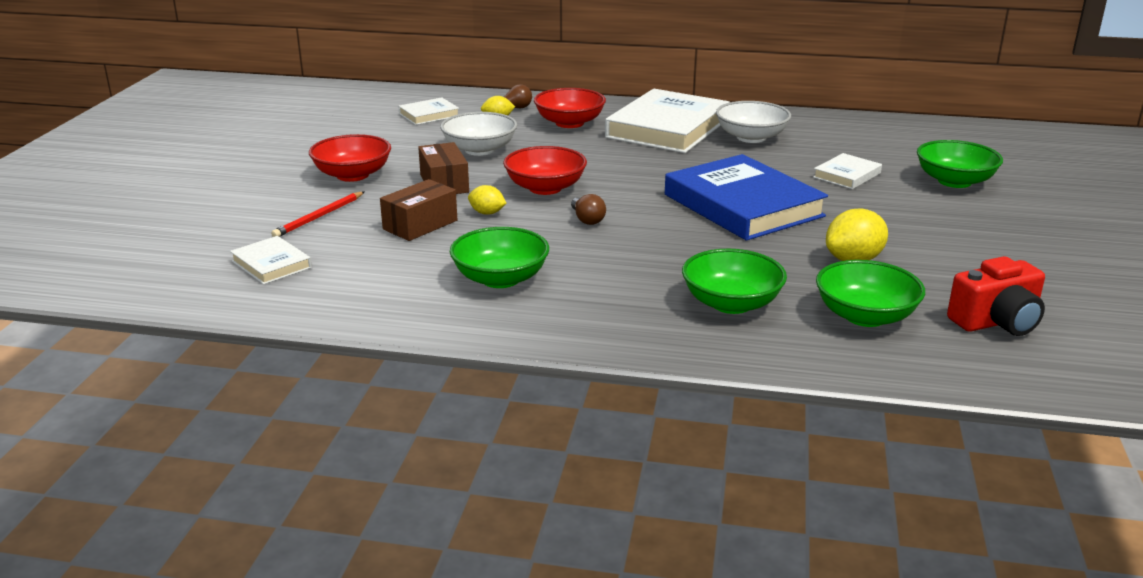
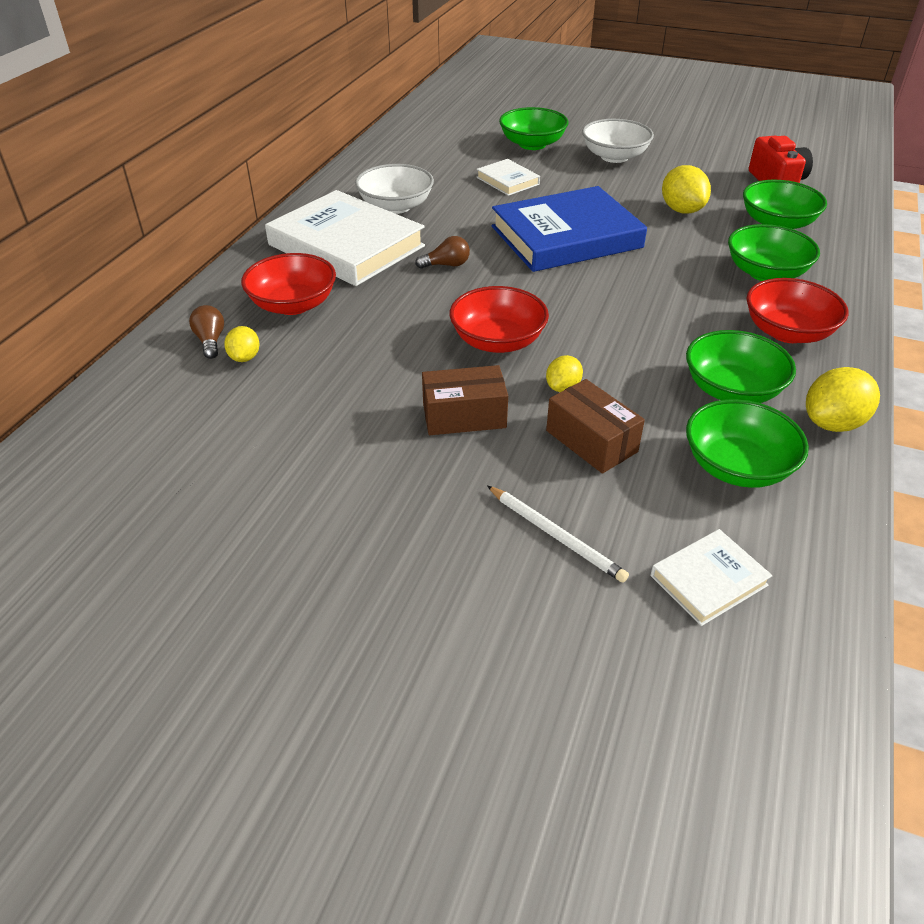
camera: 80 degrees left, 15 degrees up
red pencil [271,192,364,237] -> white pencil [487,486,629,583]
red bowl [309,134,391,182] -> red bowl moved to [746,278,848,343]
white book [398,97,459,125] -> none
white bowl [440,112,517,156] -> white bowl moved to [582,119,654,163]
brown light bulb [571,194,606,225] -> brown light bulb moved to [415,236,470,269]
none -> green bowl [686,399,809,488]
none -> yellow lemon [806,367,880,432]

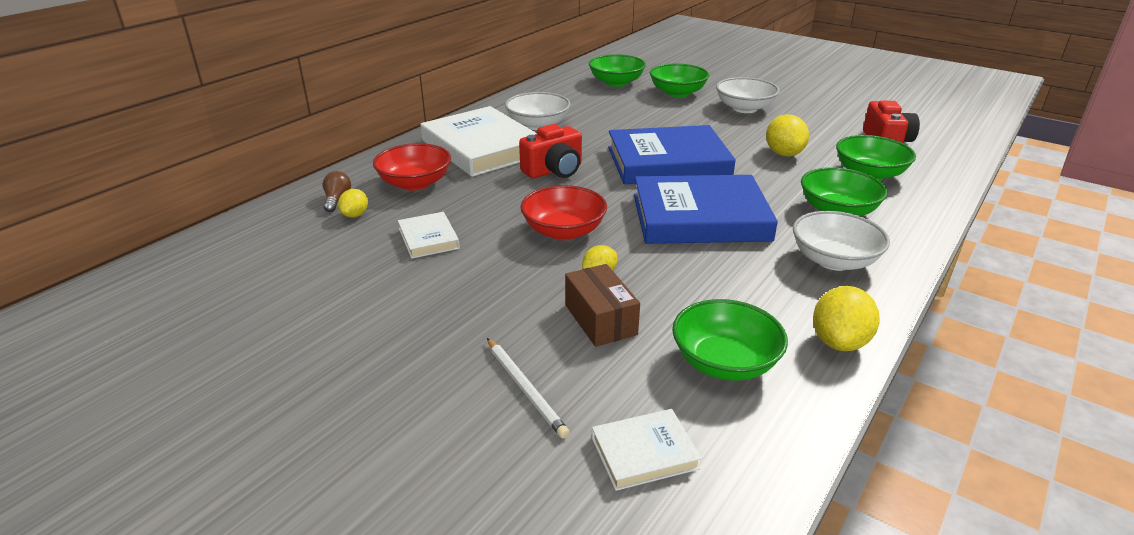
camera: 15 degrees right, 10 degrees down
brown light bulb [415,236,470,269] -> red camera [519,124,582,178]
brown box [422,365,508,435] -> none
white book [476,159,540,196] -> white book moved to [398,212,460,259]
green bowl [686,330,796,403] -> green bowl moved to [589,54,646,87]
red bowl [746,278,848,343] -> white bowl [793,211,890,271]
yellow lemon [806,367,880,432] -> yellow lemon turned 45 degrees counterclockwise [813,286,880,351]
none -> blue book [634,175,778,244]

